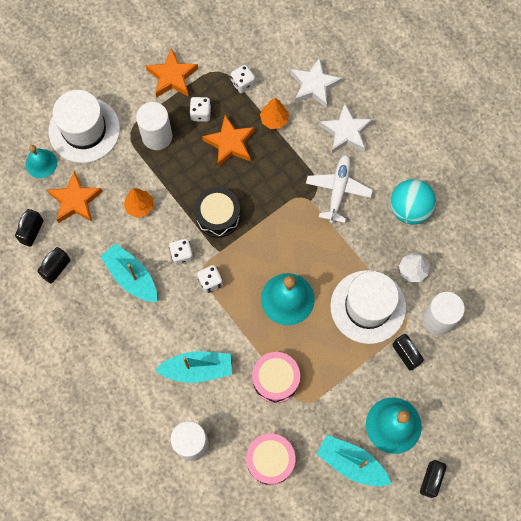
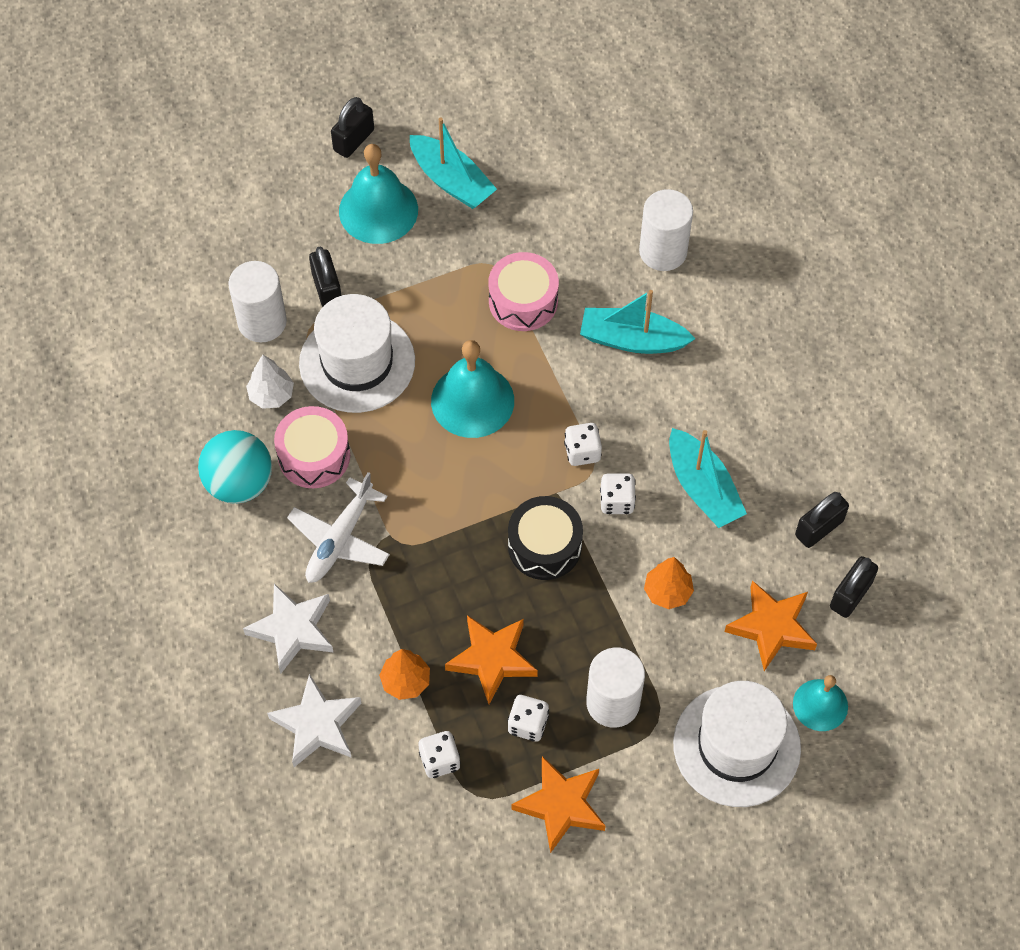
camera: 165 degrees left, 10 degrees down
pink drum [246,434,295,485] -> pink drum moved to [274,406,350,488]

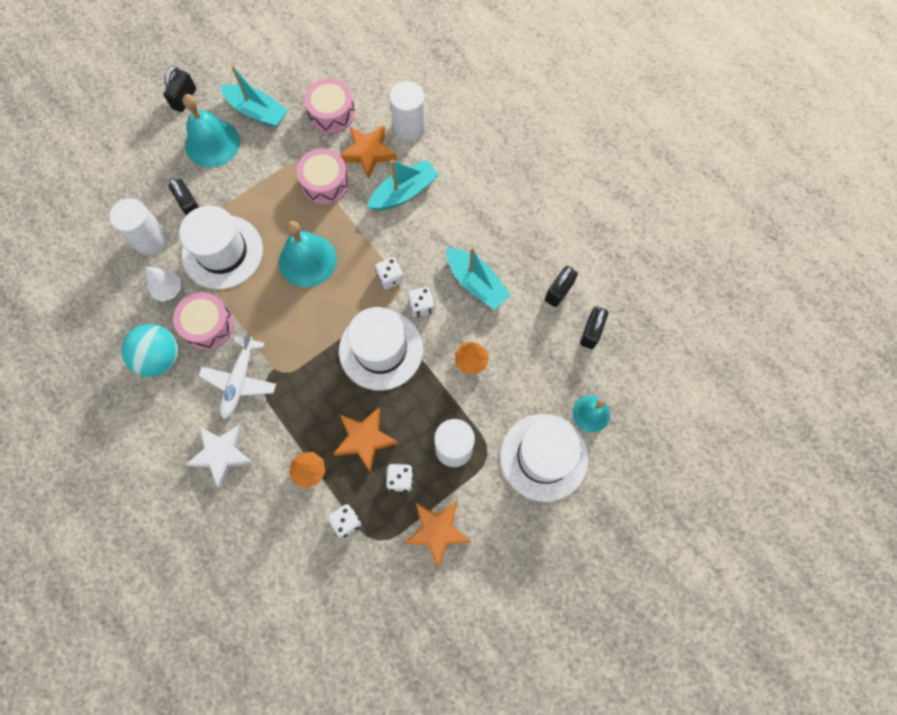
camera: 15 degrees left, 10 degrees up
white star [267,674,361,767] -> none
black drum [508,496,583,580] -> white hat [339,307,423,391]
turquoise boat [580,290,695,354] -> turquoise boat turned 150 degrees clockwise [368,160,439,210]
orange star [724,580,817,671] -> orange star moved to [340,125,397,179]
none -> pink drum [304,78,355,134]

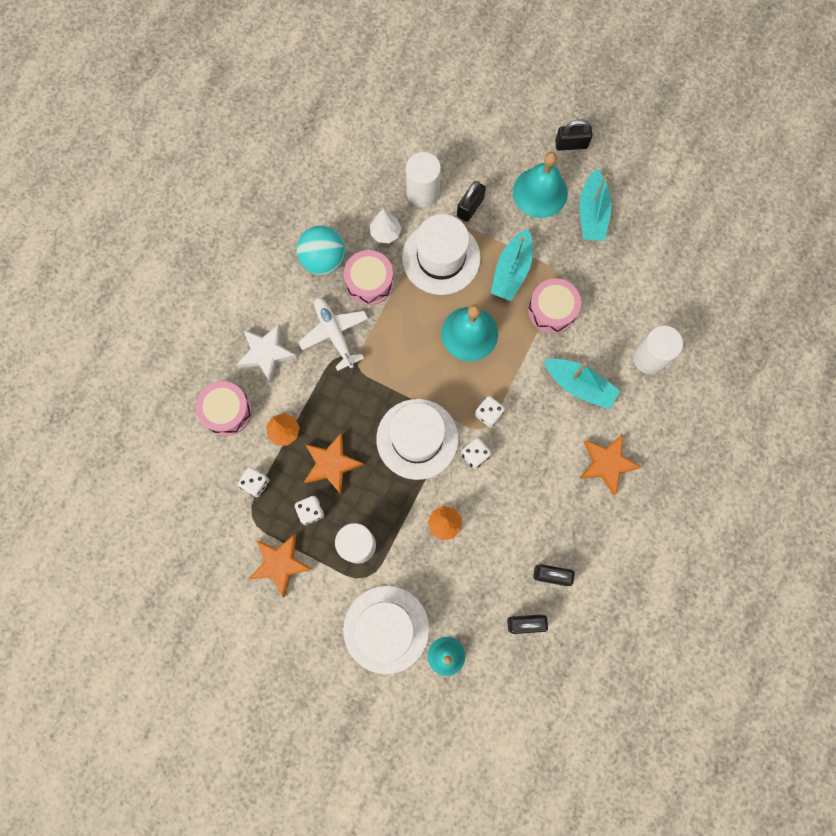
camera: 65 degrees right, 5 degrees up
white plane [198,331,276,419] -> white plane turned 75 degrees clockwise [298,297,368,371]
pink drum [304,78,355,134] -> pink drum moved to [196,381,252,436]
orange star [340,125,397,179] -> orange star moved to [579,434,641,495]
turquoise boat [446,247,511,310] -> turquoise boat moved to [491,229,533,301]

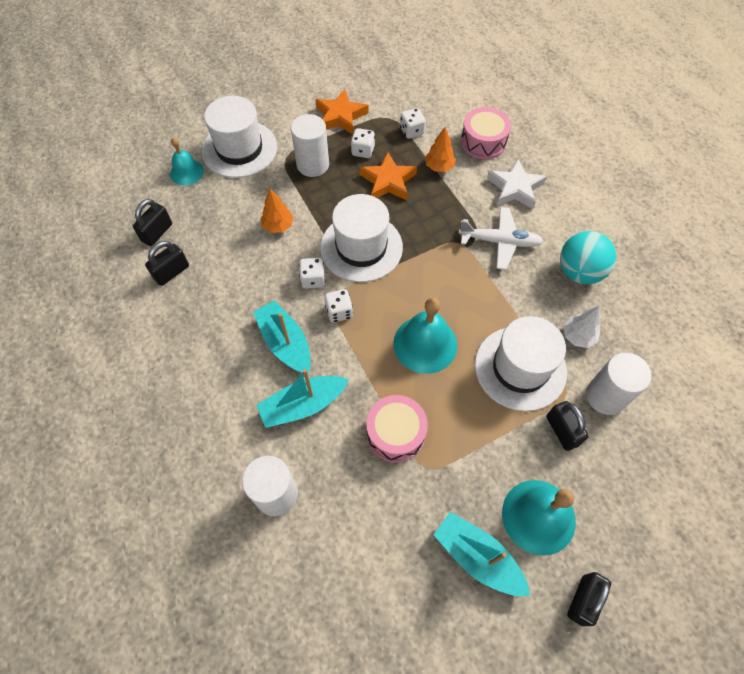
camera: 125 degrees right, 15 degrees down
pink drum [344,250,394,305] -> none
turquoise boat [491,229,533,301] -> turquoise boat moved to [253,300,311,374]
orange star [579,434,641,495] -> none

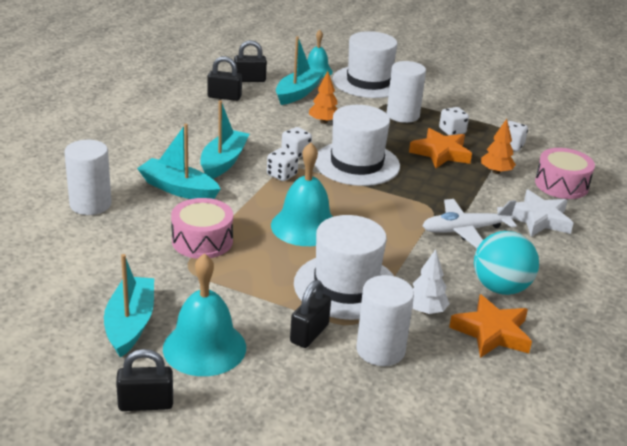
camera: 50 degrees right, 30 degrees down
orange star [315,89,369,134] -> orange star moved to [449,294,532,358]
white plane [459,207,543,270] -> white plane turned 105 degrees clockwise [422,199,517,248]
none -> turquoise boat [276,36,325,105]

